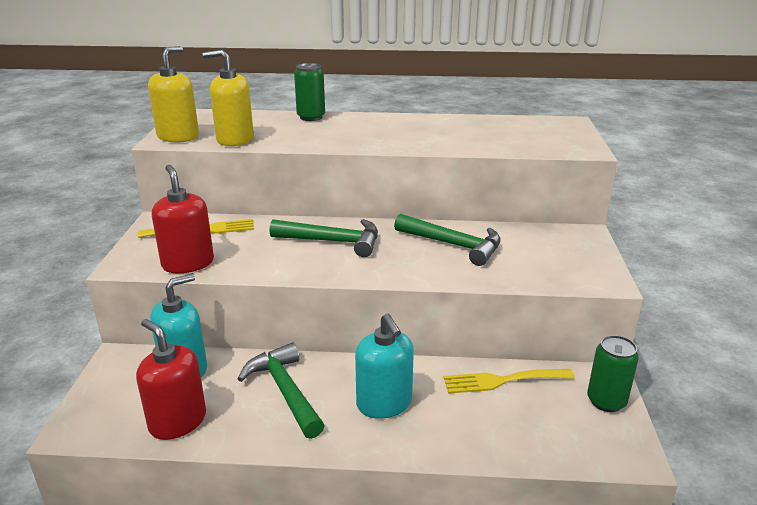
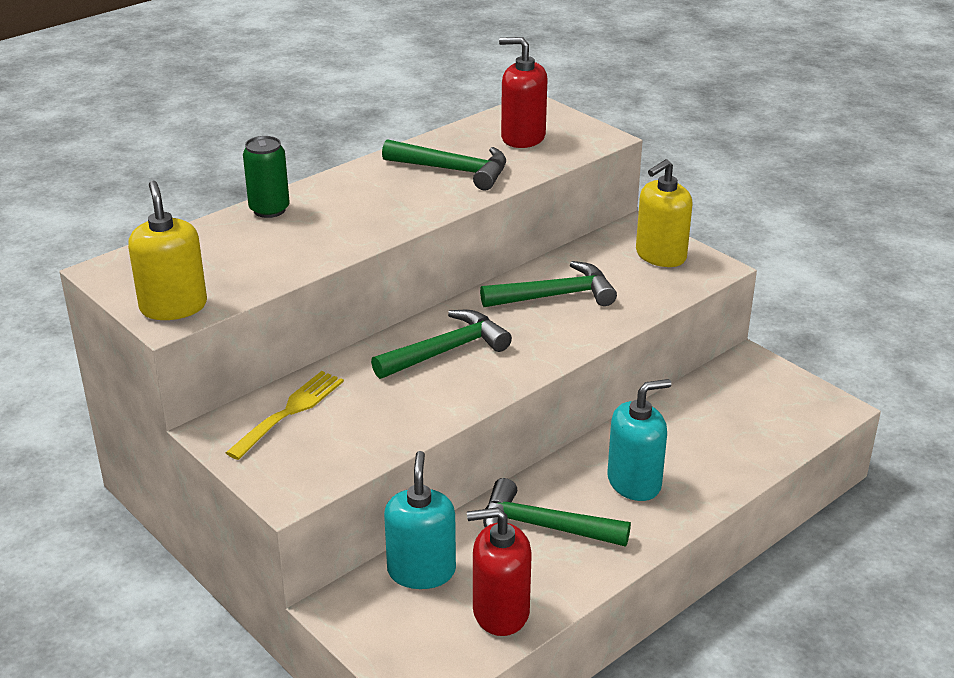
camera: 45 degrees left, 5 degrees up
red soap dispenser [152,165,214,273] -> red soap dispenser moved to [499,37,548,148]
yellow soap dispenser [203,50,254,146] -> yellow soap dispenser moved to [636,159,693,267]
turquoise soap dispenser [355,313,414,419] -> turquoise soap dispenser turned 45 degrees counterclockwise [607,379,671,501]
yellow fork [444,369,575,394] -> none
green can [587,335,639,412] -> none
none -> green hammer [382,139,506,191]

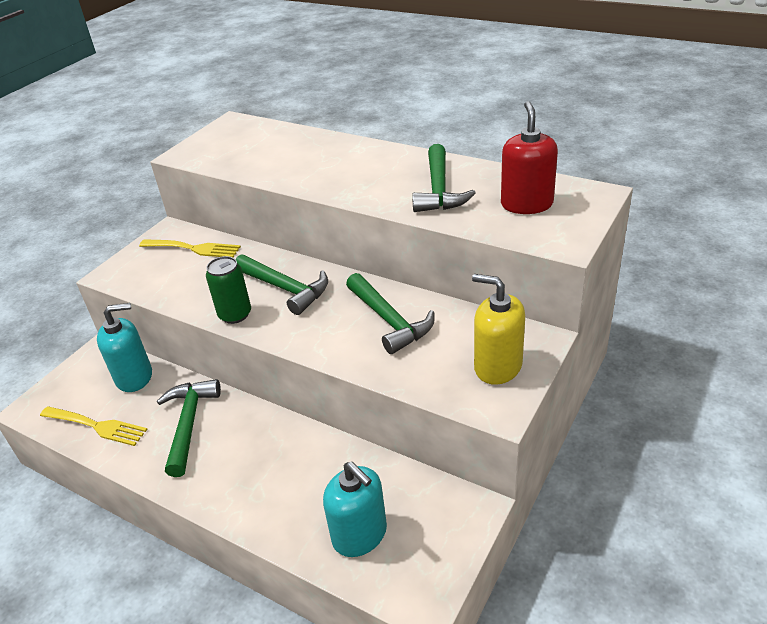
camera: 75 degrees right, 5 degrees up
yellow soap dispenser [128,181,207,320] -> none
green can [243,136,290,218] -> green can moved to [206,256,251,324]
red soap dispenser [467,507,532,636] -> yellow fork [40,406,148,446]
turquoise soap dispenser [607,379,671,501] -> turquoise soap dispenser moved to [323,461,387,557]

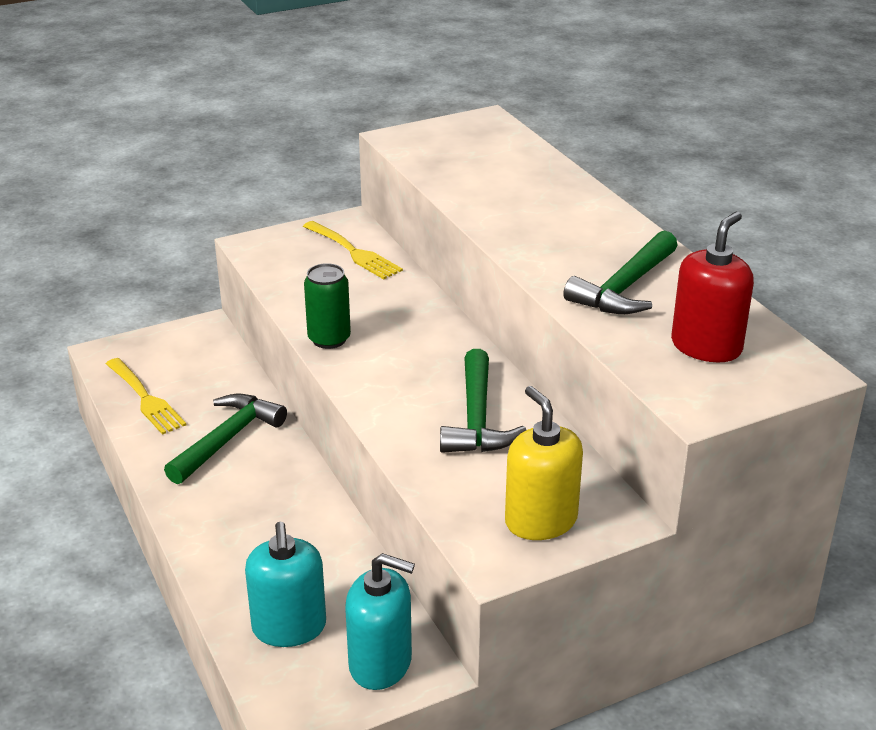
camera: 30 degrees right, 5 degrees down
turquoise soap dispenser [97,303,152,392] -> turquoise soap dispenser moved to [345,553,415,690]
green hammer [236,255,328,315] -> none

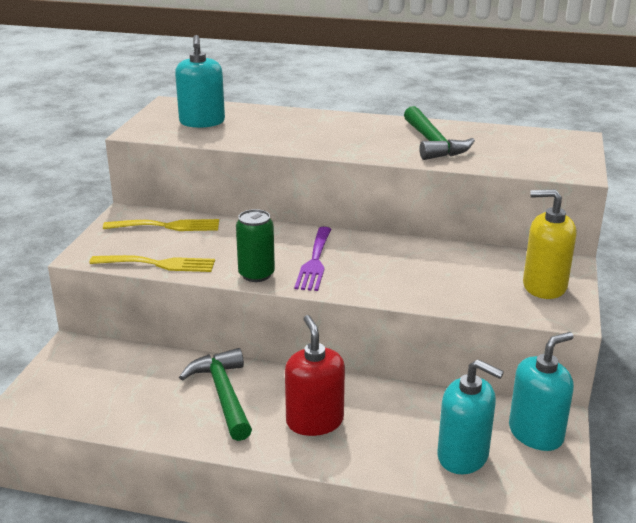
camera: 50 degrees left, 5 degrees down
yellow fork [106,358,186,435] -> yellow fork moved to [89,255,215,272]
green hammer [440,349,526,453] -> none
red soap dispenser [671,211,754,362] -> red soap dispenser moved to [285,315,345,436]
none -> turquoise soap dispenser [175,35,225,128]
none -> purple fork [294,227,331,291]

